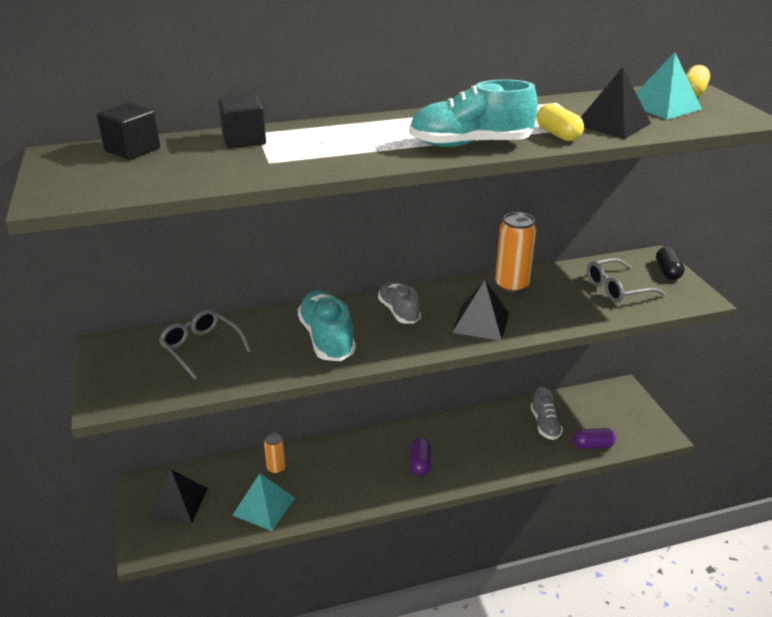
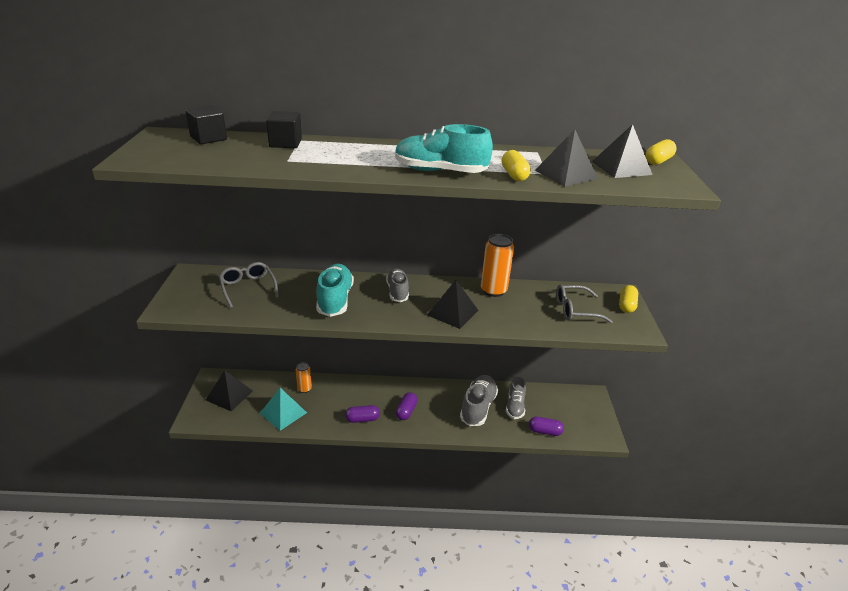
camera: 15 degrees right, 0 degrees up
turquoise pyramid [636,52,702,120] -> black pyramid [592,124,653,178]
black capsule [656,246,685,280] -> yellow capsule [619,285,638,313]
none -> purple capsule [345,405,380,423]
none -> grey shoe [460,375,498,426]

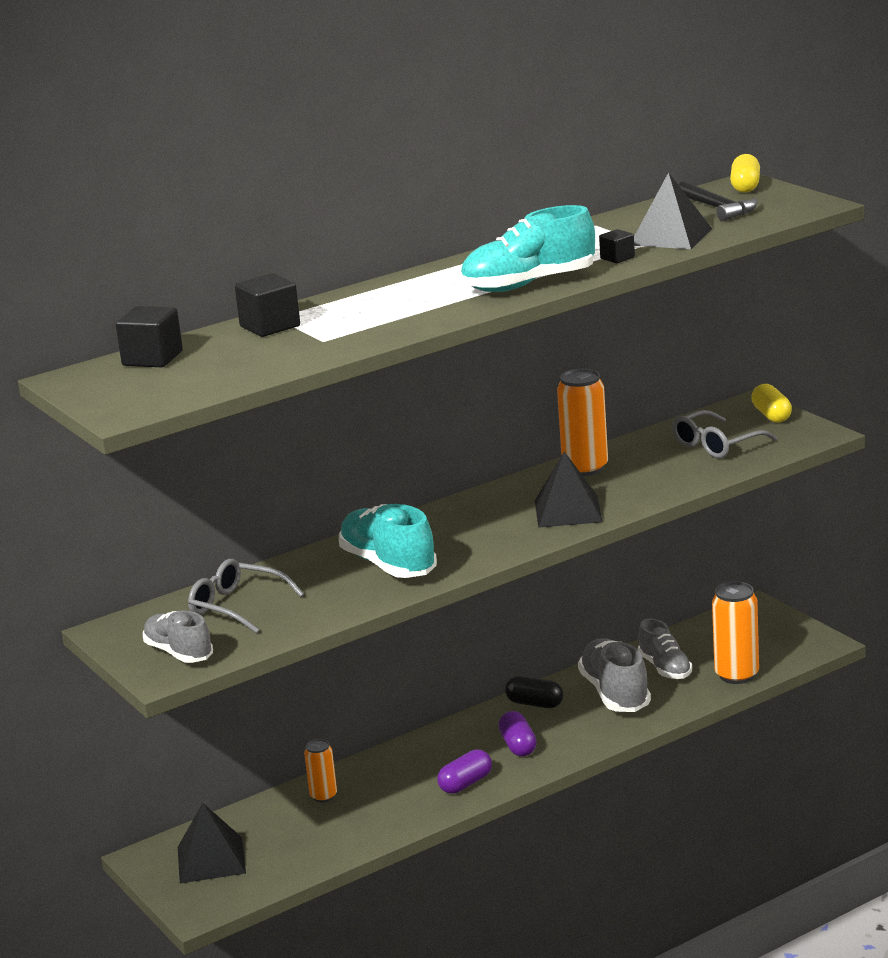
camera: 30 degrees left, 10 degrees down
turquoise pyramid [260,388,307,431] -> none
grey shoe [386,269,409,302] -> grey shoe moved to [143,610,213,663]
yellow capsule [502,150,531,181] -> black cube [599,229,635,263]
purple capsule [529,417,564,436] -> orange can [712,581,759,684]
black pyramid [592,124,653,178] -> black hammer [678,181,758,221]
none -> black capsule [505,676,563,708]

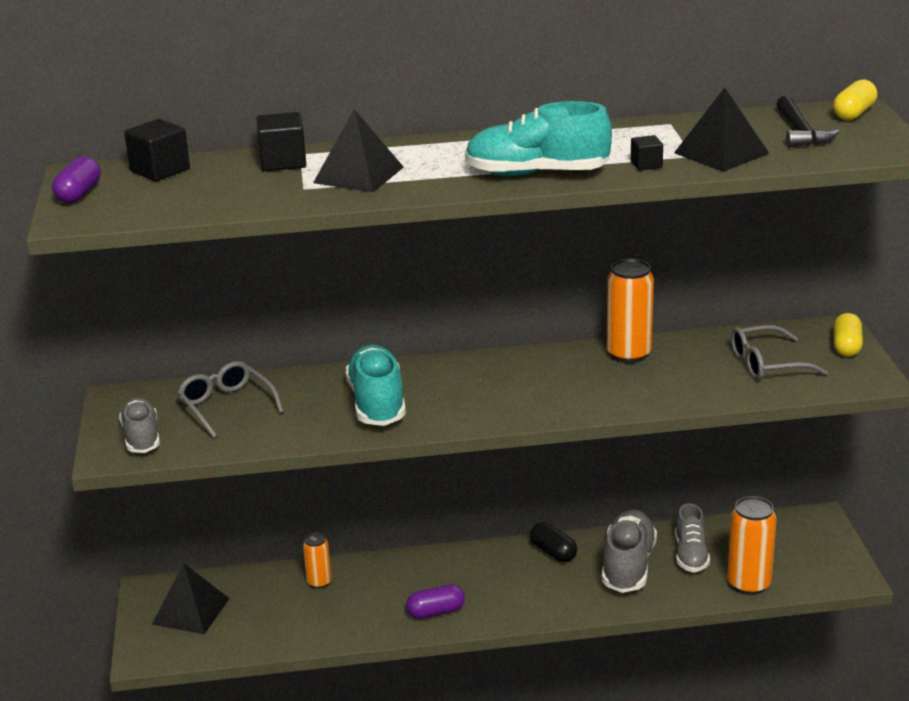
camera: 25 degrees right, 5 degrees up
purple capsule [498,711,537,756] -> purple capsule moved to [52,156,100,203]
black pyramid [535,451,603,528] -> black pyramid moved to [313,109,404,192]

